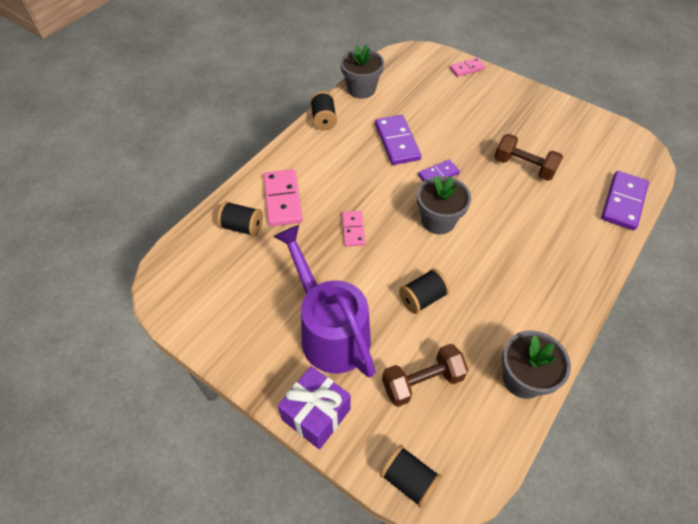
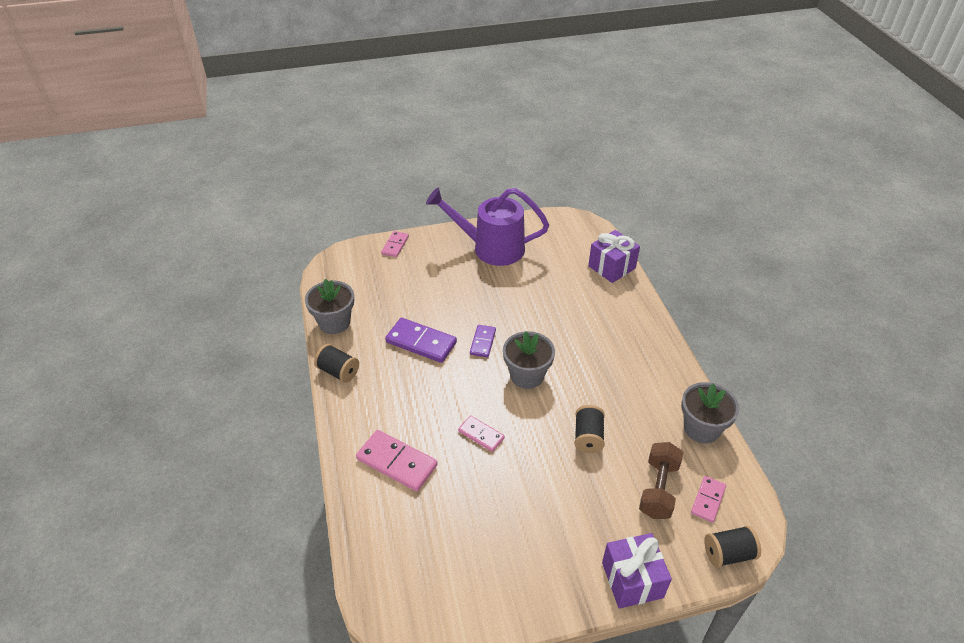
camera: 50 degrees left, 10 degrees down
black spool [217,201,263,236] -> none
purple watering can [273,225,375,377] -> purple watering can moved to [426,188,549,266]
brown dumbbell [494,134,563,181] -> none
purple domino [601,171,649,230] -> purple gift [588,230,640,283]
none -> pink domino [691,476,726,523]

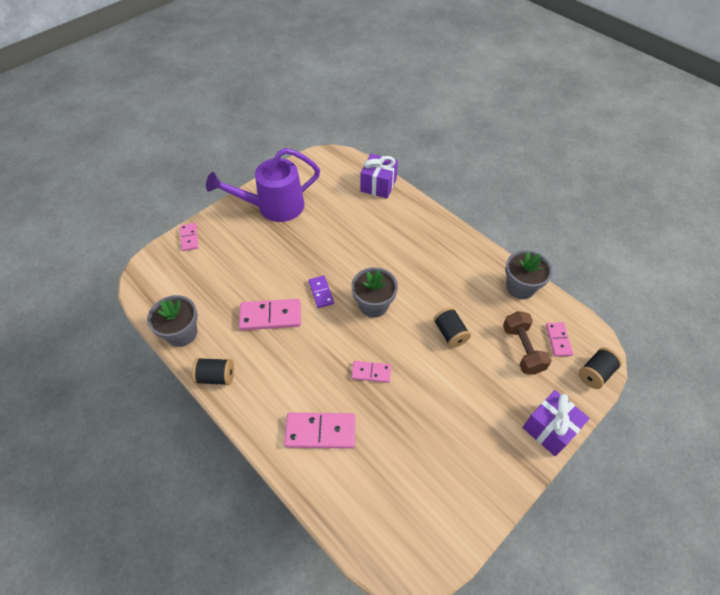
camera: 30 degrees left, 10 degrees up
purple domino [385,318,457,363] -> pink domino [239,299,301,330]

